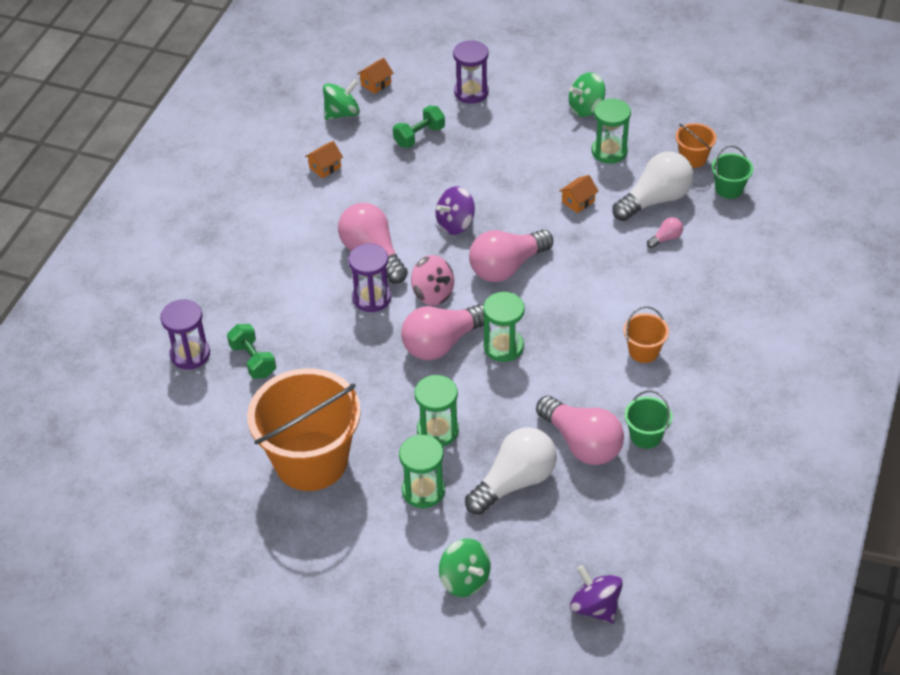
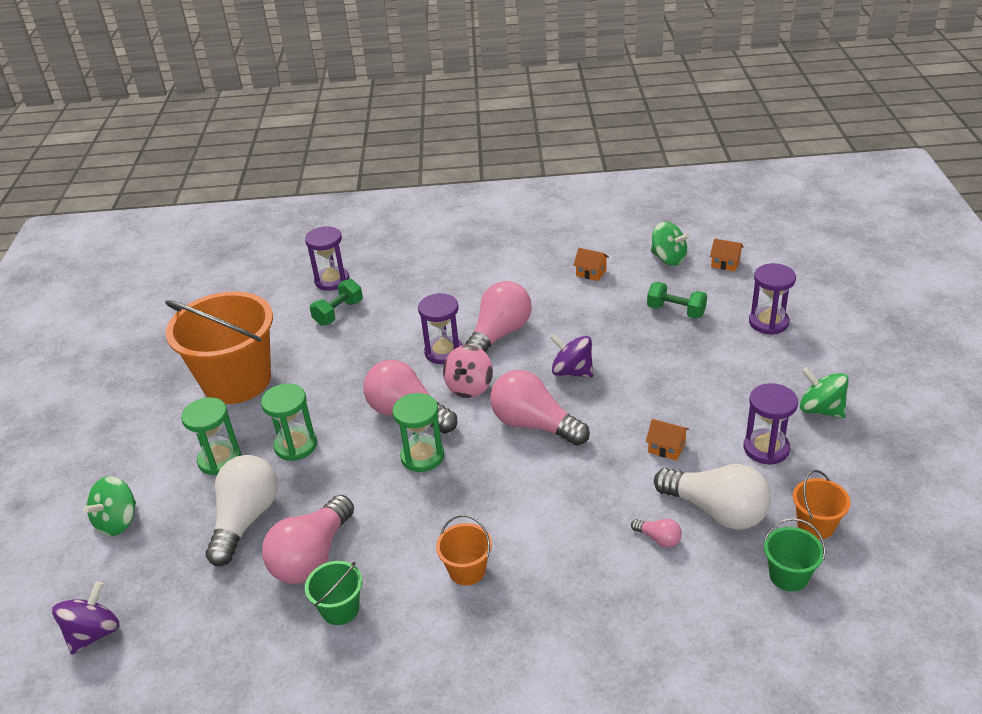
camera: 70 degrees right, 10 degrees down
white light bulb [465,427,557,515] -> white light bulb turned 105 degrees counterclockwise [205,455,278,566]
green hourglass [592,98,631,163] -> purple hourglass [744,383,798,465]

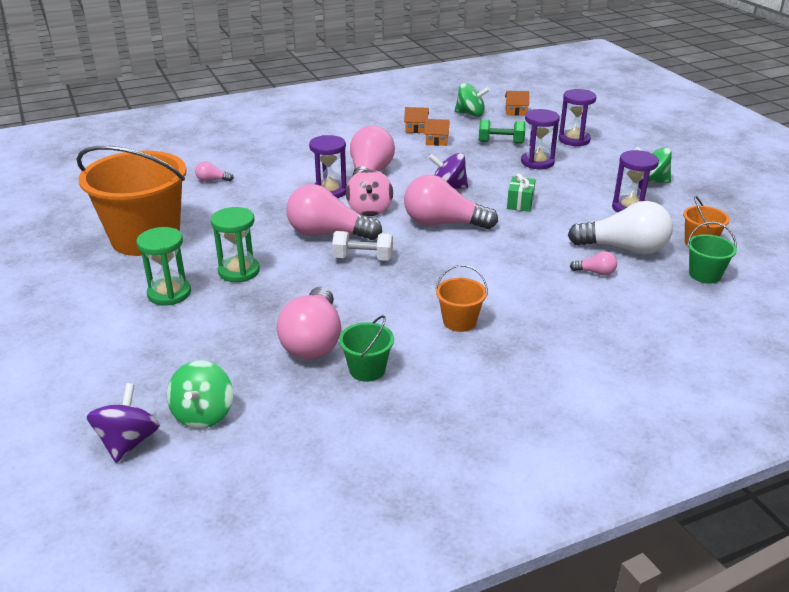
camera: 25 degrees left, 5 degrees down
green spinning top [83,476,136,536] -> green spinning top moved to [167,360,233,429]
white light bulb [205,455,278,566] -> none
purple hourglass [305,226,350,291] -> purple hourglass moved to [521,109,560,169]
green dumbbell [310,279,363,326] -> pink light bulb [195,161,234,182]
green hourglass [392,393,444,472] -> white dumbbell [332,231,393,261]
orange house [646,419,689,461] -> orange house moved to [424,119,449,146]
none -> green gift [507,173,536,212]

